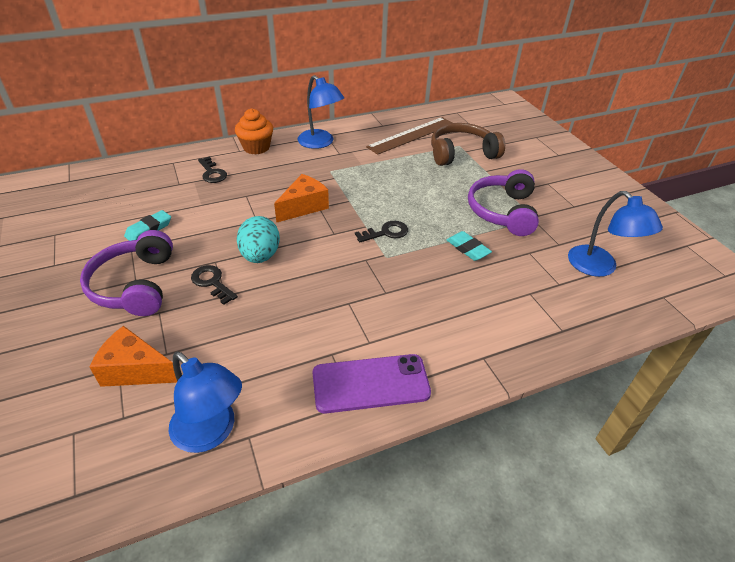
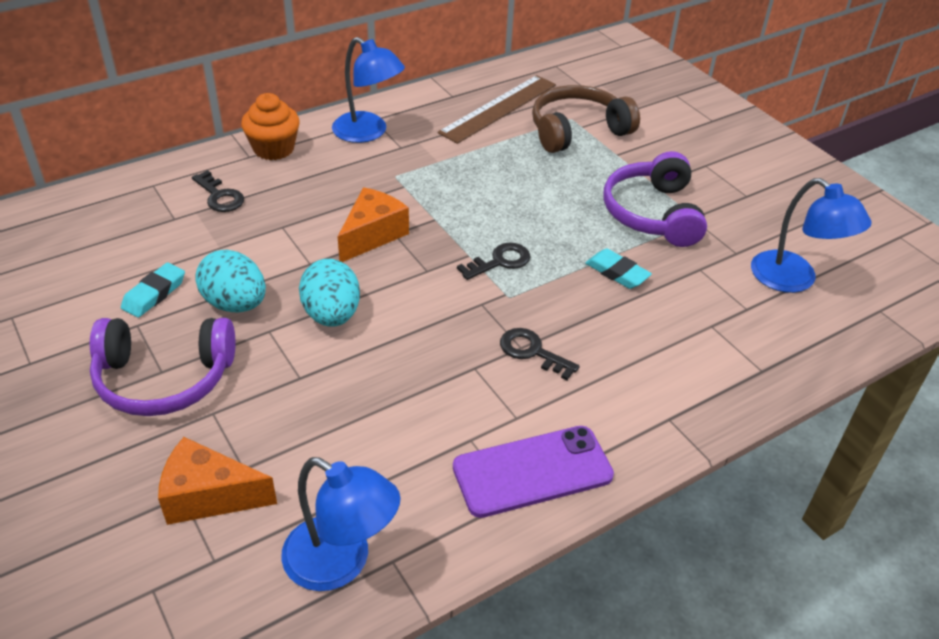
camera: 10 degrees left, 0 degrees up
purple headphones [80,230,173,316] -> purple headphones turned 75 degrees counterclockwise [90,318,235,416]
black key [191,265,238,305] -> black key moved to [500,328,580,380]
none -> turquoise egg [195,249,266,313]

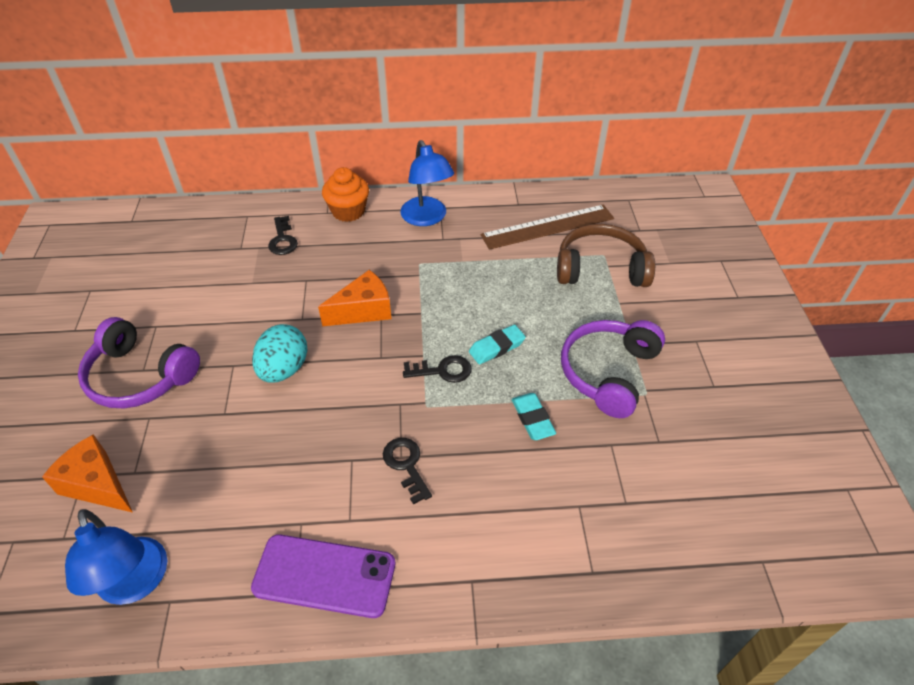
camera: 30 degrees right, 5 degrees up
turquoise eraser [121,263,185,318] -> turquoise eraser moved to [469,325,526,364]
turquoise egg [195,249,266,313] -> none
blue lamp [751,178,871,293] -> none

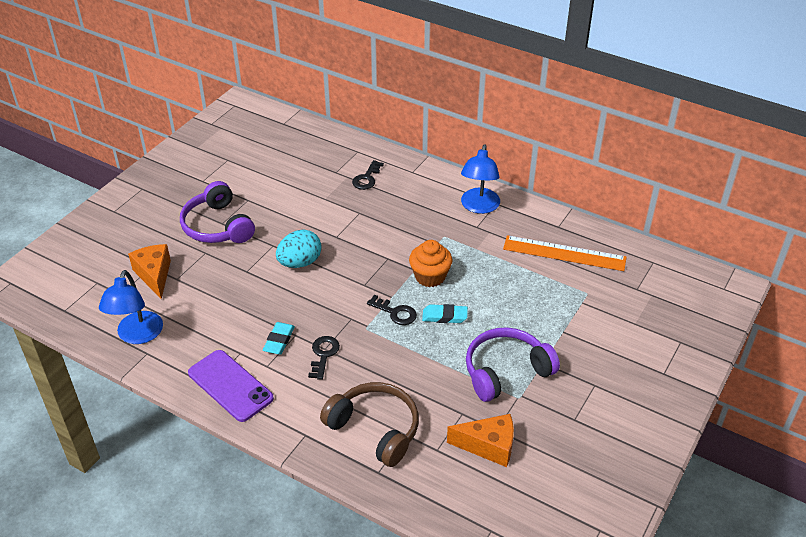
camera: 35 degrees right, 5 degrees down
orange cheese [318,270,392,326] -> orange cheese moved to [447,414,514,467]
orange cupcake [322,167,369,222] -> orange cupcake moved to [409,240,453,287]
brown ruler [481,205,614,250] -> orange ruler [503,235,627,271]
turquoise eraser [512,393,556,440] -> turquoise eraser moved to [263,322,295,355]
brown headphones [557,224,655,287] -> brown headphones moved to [320,382,419,467]

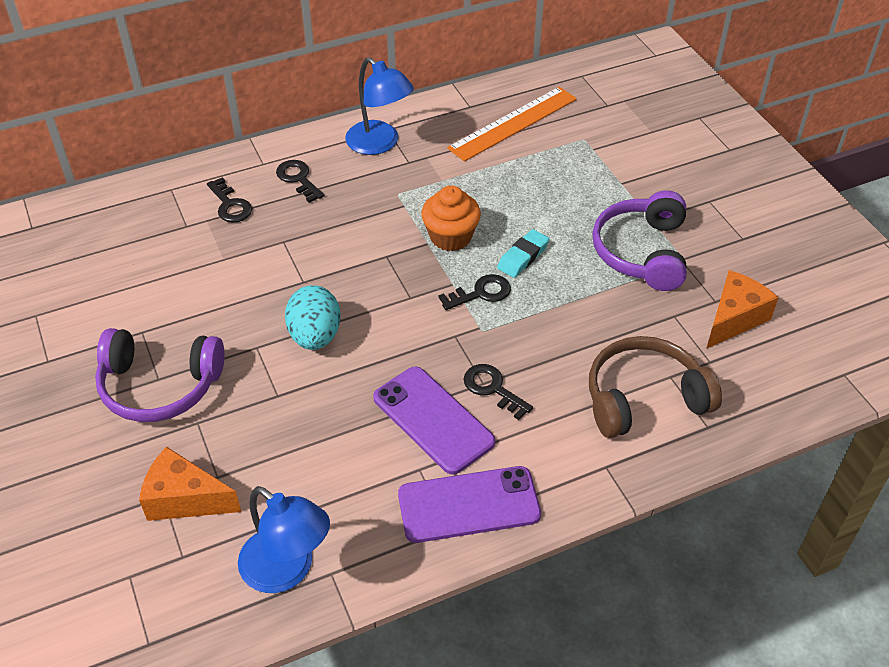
camera: 55 degrees left, 5 degrees up
turquoise eraser [263,322,295,355] -> purple phone [373,367,495,474]
none -> black key [276,160,324,203]

